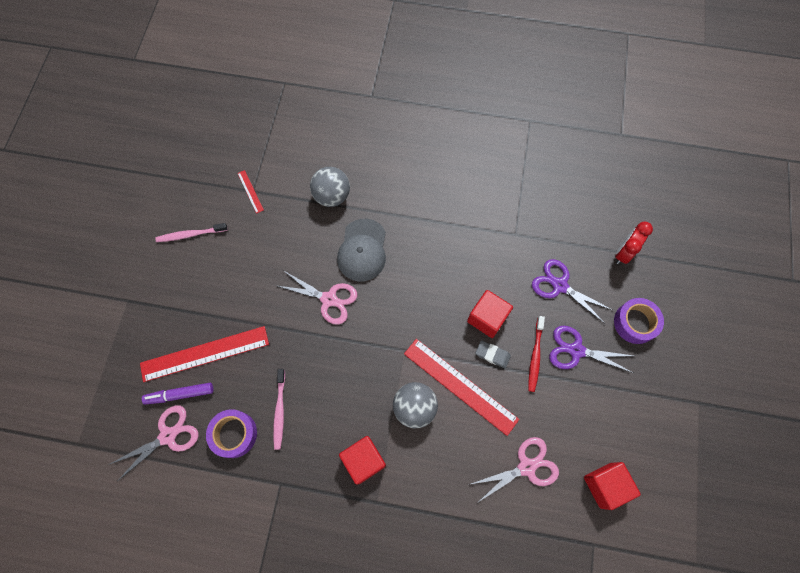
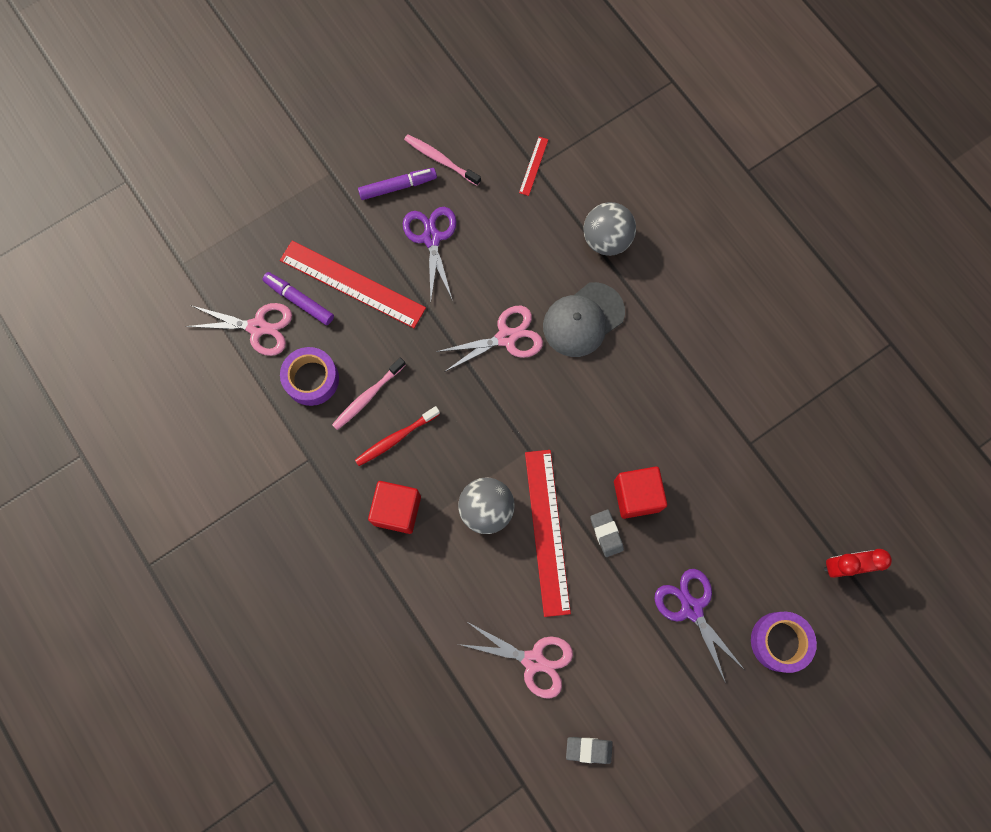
camera: 45 degrees right, 5 degrees up
pink scissors [275,271,357,325] -> pink scissors turned 90 degrees counterclockwise [436,306,543,372]
red toothbrush [528,316,545,392] -> red toothbrush moved to [355,406,440,466]
purple scissors [532,259,613,323] -> purple scissors moved to [403,207,457,301]
red cube [584,462,641,510] -> grey eraser [566,737,613,764]
none -> purple marker [358,168,437,200]

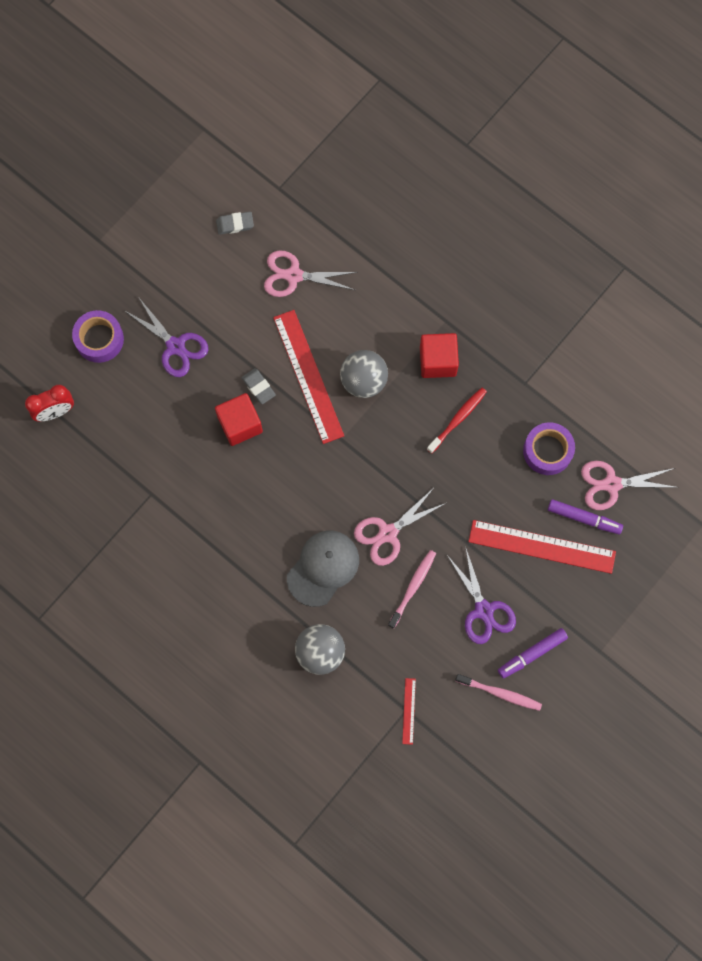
camera: 165 degrees right, 0 degrees up
pink toothbrush [332,358,406,430] -> pink toothbrush moved to [388,550,436,629]

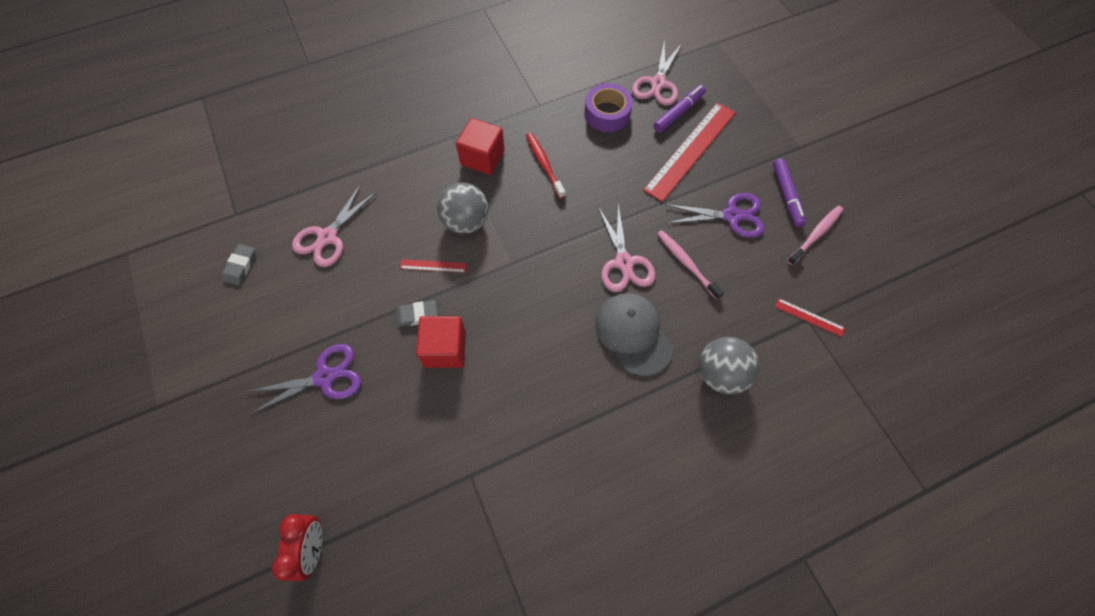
camera: 65 degrees left, 10 degrees down
purple tape [72,310,124,363] -> none
red ruler [273,310,344,444] -> red ruler [400,259,467,273], size x0.44

